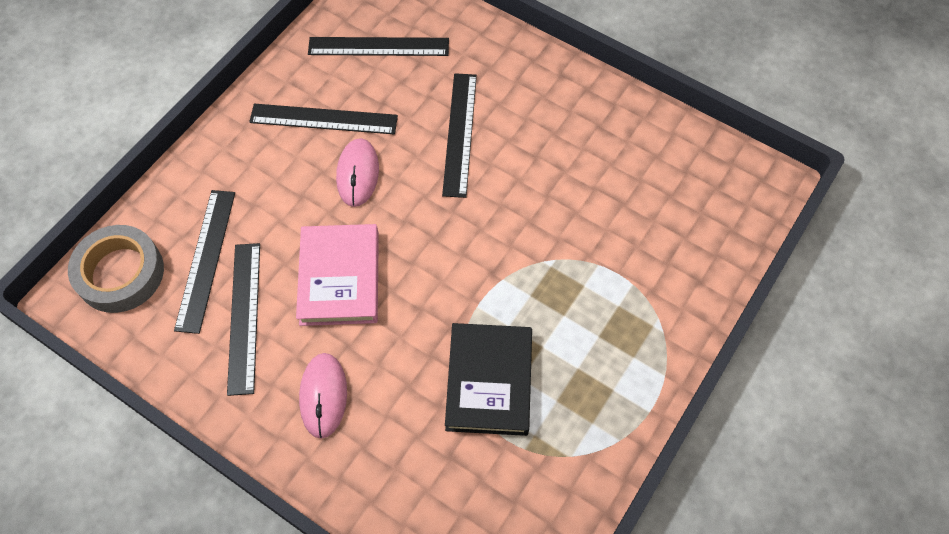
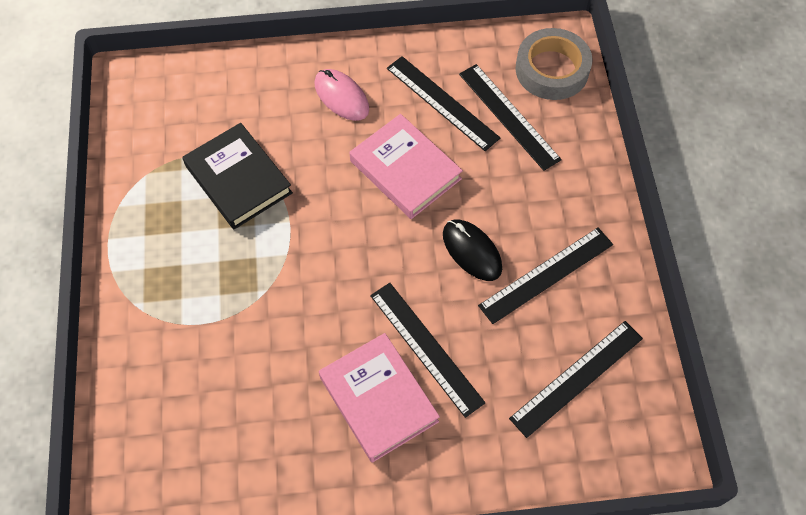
camera: 140 degrees right, 0 degrees up
pink mouse [336,138,379,207] -> black mouse [443,220,502,281]
none -> pink book [319,333,440,463]

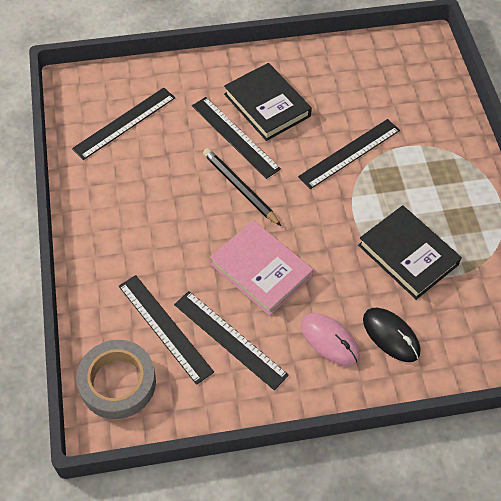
camera: 175 degrees right, 5 degrees down
pink book [319,333,440,463] -> black book [224,63,312,141]
black mouse [443,220,502,281] -> black mouse moved to [363,308,420,362]
black ruler [478,228,613,324] -> black ruler moved to [298,119,400,189]
none -> black pencil [203,148,281,226]

